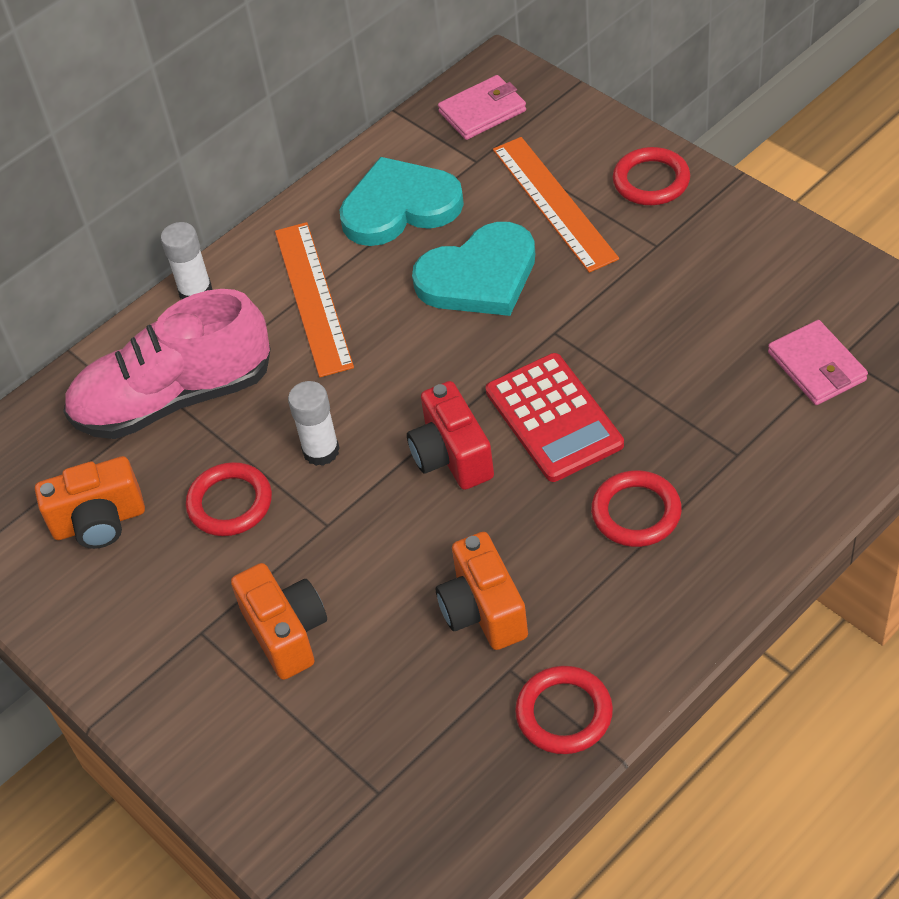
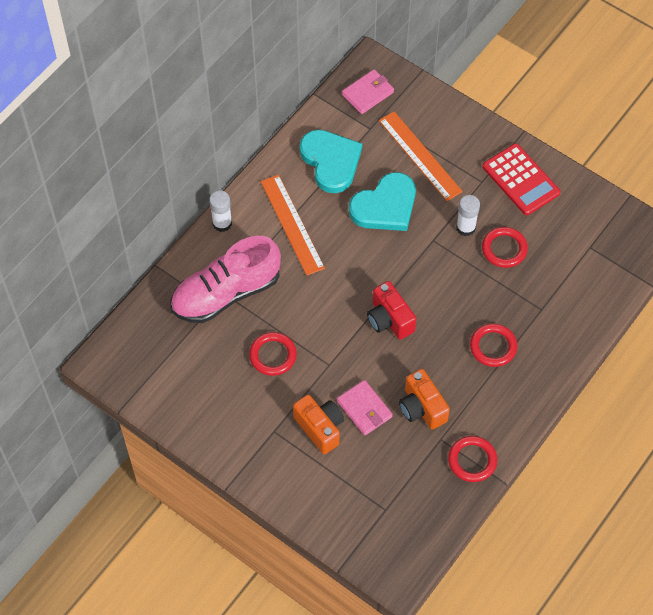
camera: 15 degrees left, 10 degrees up
orange camera [35,456,145,549] -> none
white glue stick [288,381,339,466] -> white glue stick moved to [456,195,480,236]
turquoise heart [339,157,464,246] -> turquoise heart turned 90 degrees clockwise [300,130,362,193]
red calculator [486,353,624,482] -> red calculator moved to [482,143,560,215]
red ring [613,147,690,205] -> red ring moved to [482,227,528,268]
pink wallet [768,320,868,405] -> pink wallet moved to [337,380,393,435]

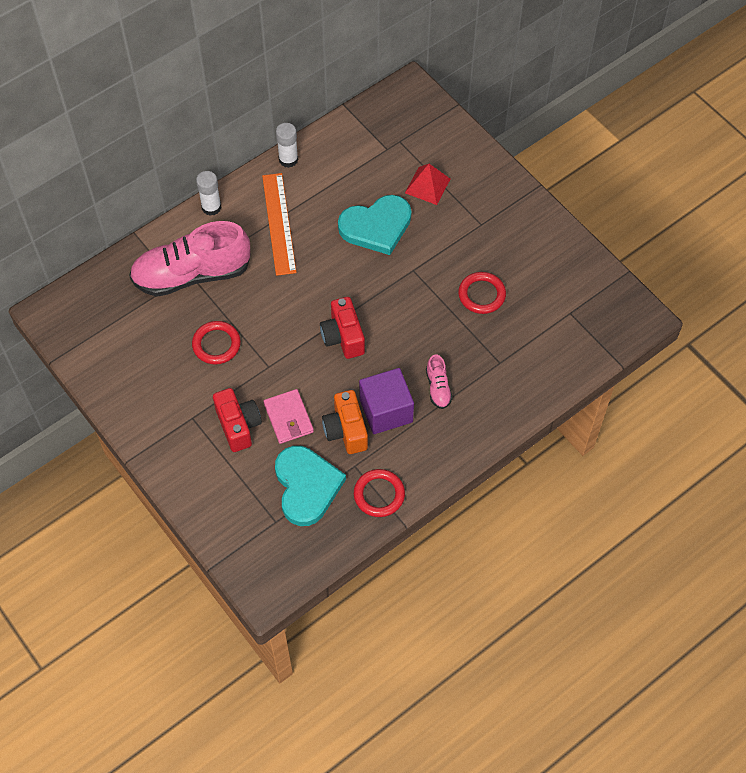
camera: 15 degrees right, 0 degrees up
orange camera [293,395,344,454] -> red camera [213,388,262,452]
turquoise heart [300,130,362,193] -> turquoise heart moved to [275,446,346,526]
pink wallet [342,69,394,114] -> none
orange ruler [379,111,463,201] -> red pyramid [405,164,450,205]
white glue stick [456,195,480,236] -> white glue stick moved to [276,123,298,168]
red ring [470,323,517,367] -> pink shoe [426,355,453,409]
red calculator [482,143,560,215] -> none
none -> purple cube [359,368,414,434]

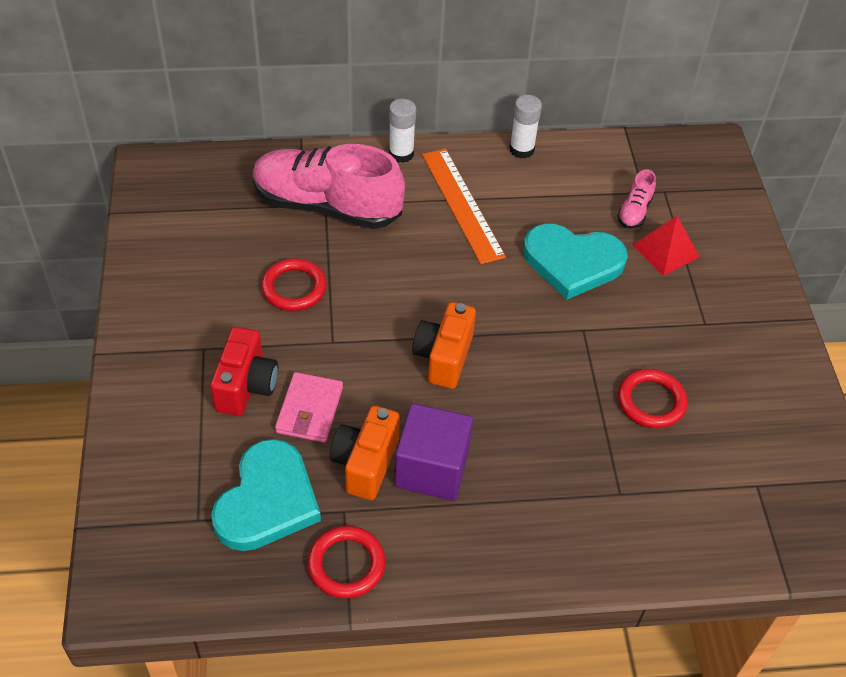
camera: 30 degrees right, 10 degrees down
orange ruler [262,173,297,276] -> orange ruler turned 45 degrees counterclockwise [422,149,506,264]
red camera [320,297,365,359] -> orange camera [412,302,476,389]
pink shoe [426,355,453,409] -> pink shoe moved to [617,169,656,229]

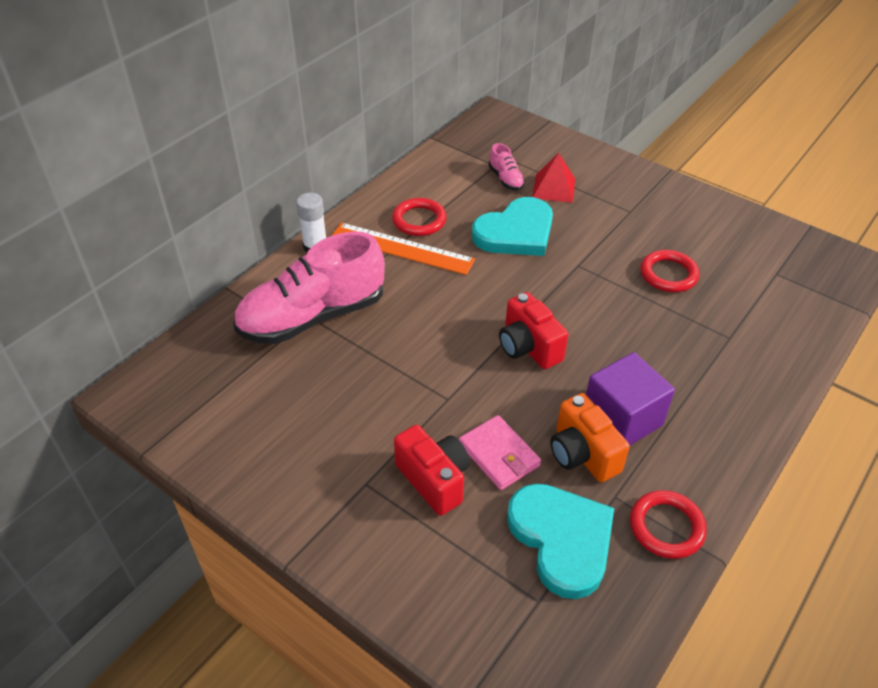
camera: 45 degrees left, 5 degrees down
red ring [261,258,327,311] -> red ring moved to [392,198,447,236]
orange camera [412,302,476,389] -> red camera [499,292,568,369]
white glue stick [509,95,542,159] -> none

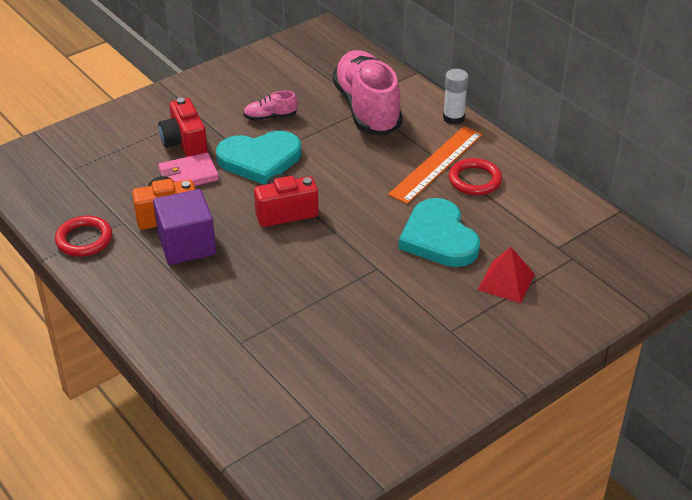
camera: 105 degrees right, 5 degrees down
red camera [394,425,470,516] -> red camera turned 90 degrees clockwise [158,98,208,157]
pink shoe [489,143,525,190] -> pink shoe moved to [243,91,298,121]
turquoise heart [507,483,614,599] -> turquoise heart moved to [216,131,301,185]
red ring [640,250,699,292] -> none

